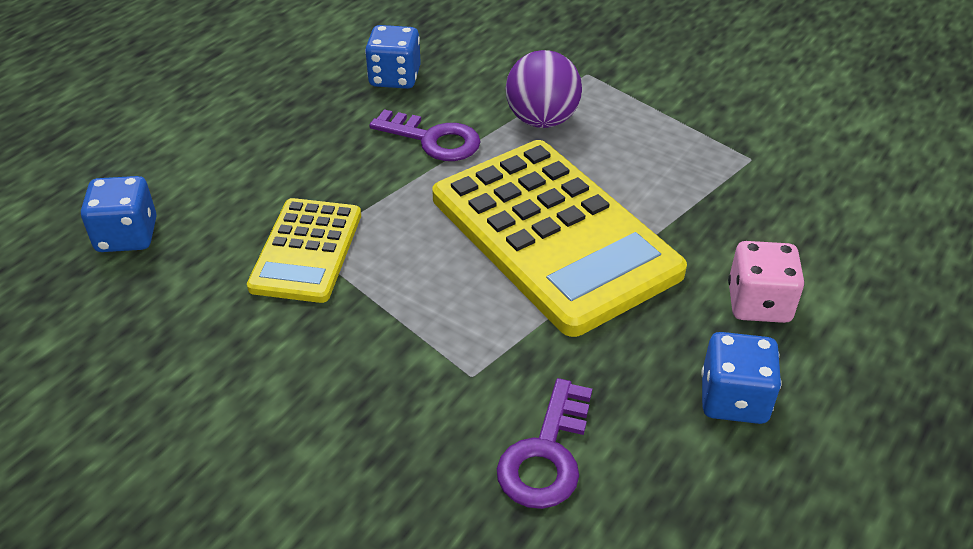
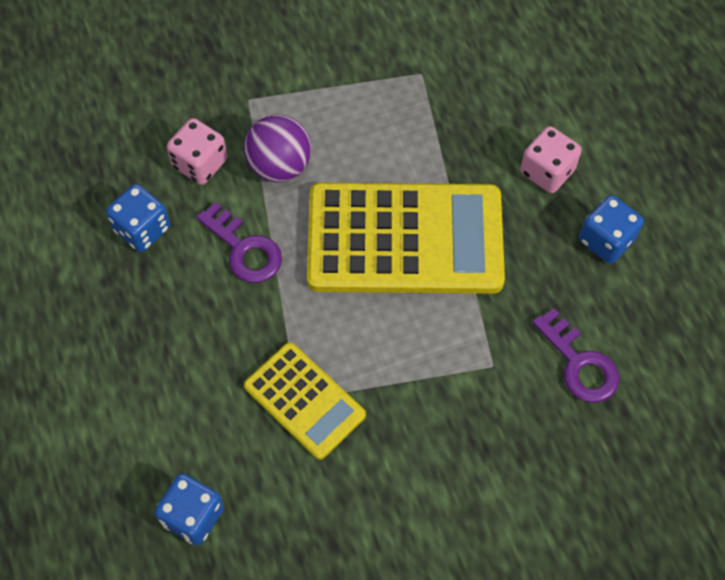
camera: 55 degrees left, 20 degrees up
purple key [369,109,480,161] -> purple key turned 75 degrees clockwise [196,202,282,283]
none -> pink dice [167,118,227,185]

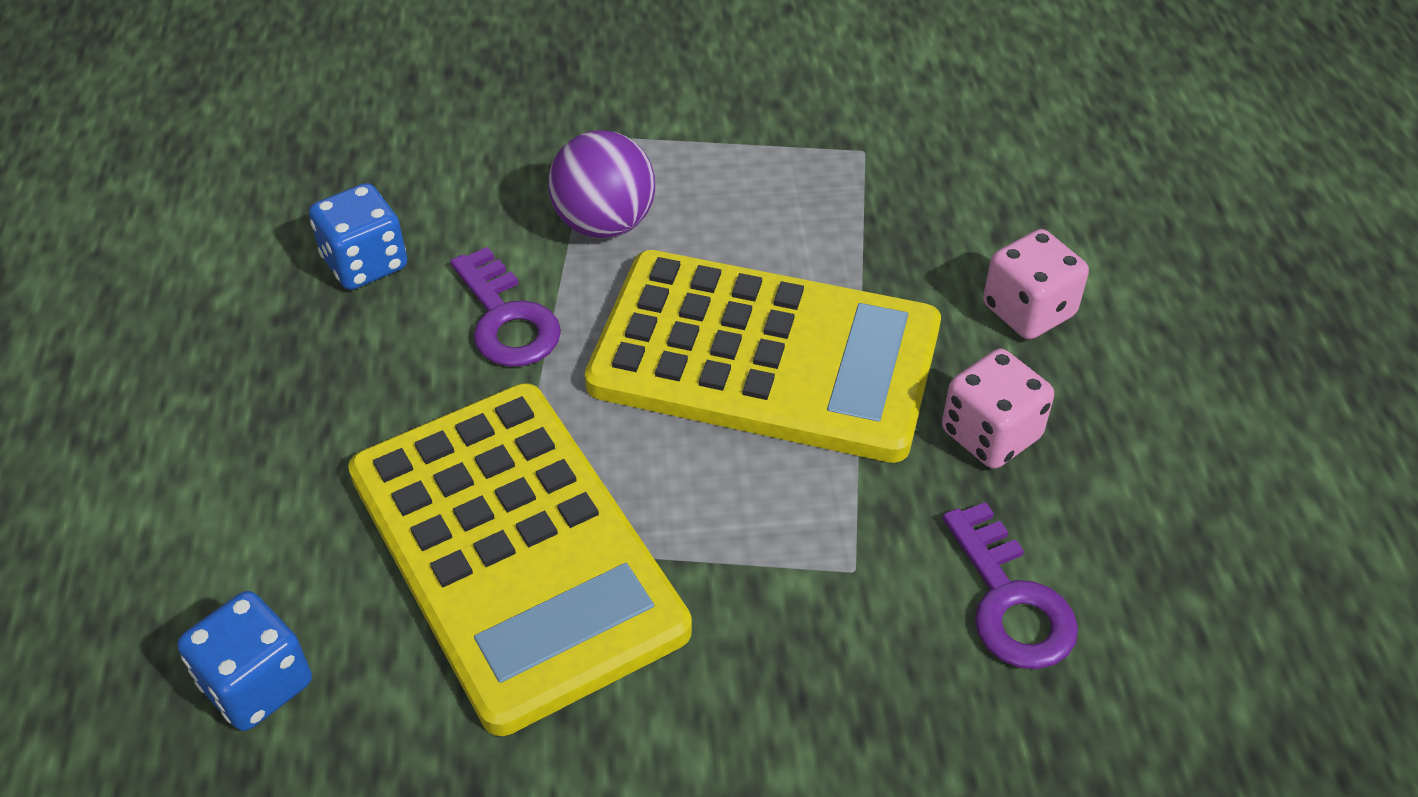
camera: 15 degrees right, 15 degrees down
pink dice [167,118,227,185] -> pink dice moved to [942,349,1054,469]
yellow calculator [244,342,366,460] -> yellow calculator [348,383,692,736], size x1.84
blue dice [579,195,644,264] -> none

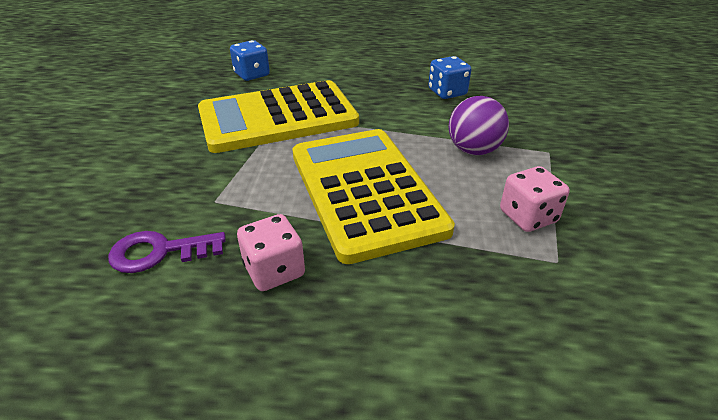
camera: 100 degrees right, 10 degrees down
purple key [450,247,561,367] -> none
yellow calculator [585,250,941,463] -> yellow calculator turned 135 degrees clockwise [293,129,455,264]
pink dice [983,229,1089,340] -> pink dice moved to [500,166,570,232]

